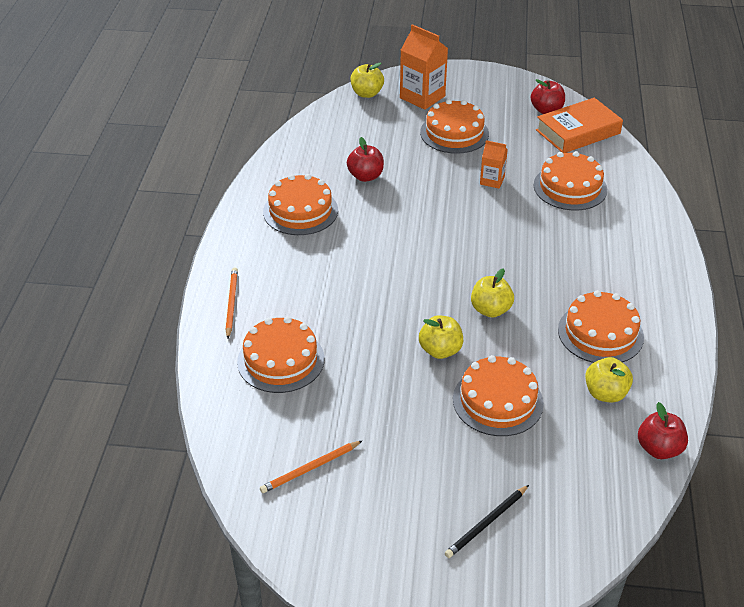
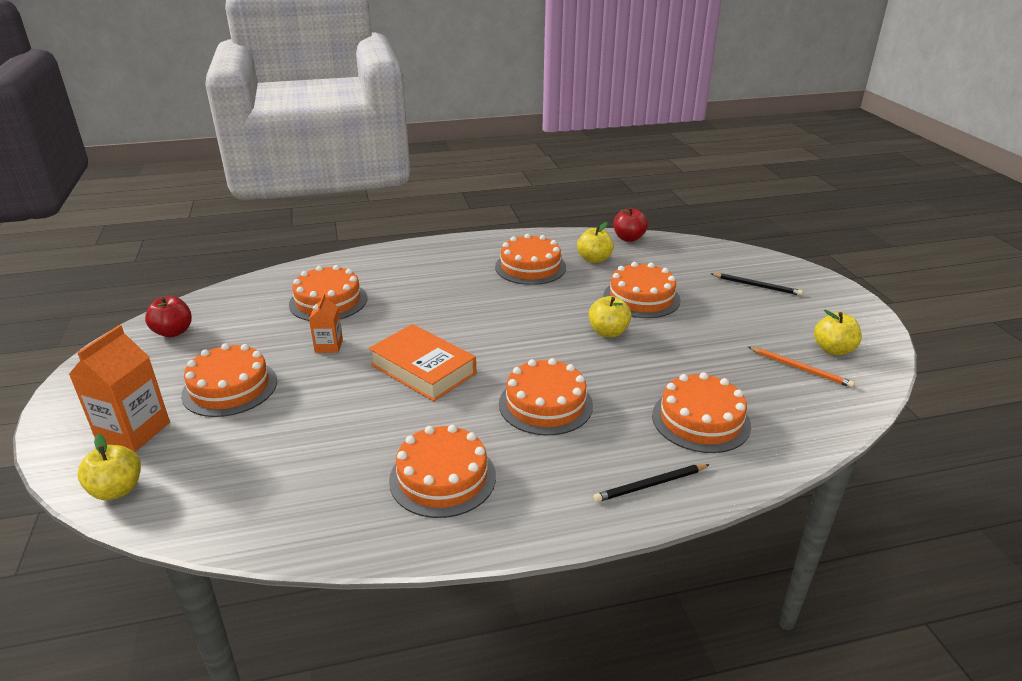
camera: 110 degrees left, 10 degrees down
orange pencil [226,267,238,339] -> black pencil [593,464,710,502]
red apple [347,137,384,182] -> none
yellow apple [471,268,514,318] -> yellow apple moved to [814,310,862,355]
orange book [536,98,623,153] -> orange book moved to [369,324,476,401]
none -> orange cake [499,358,593,436]

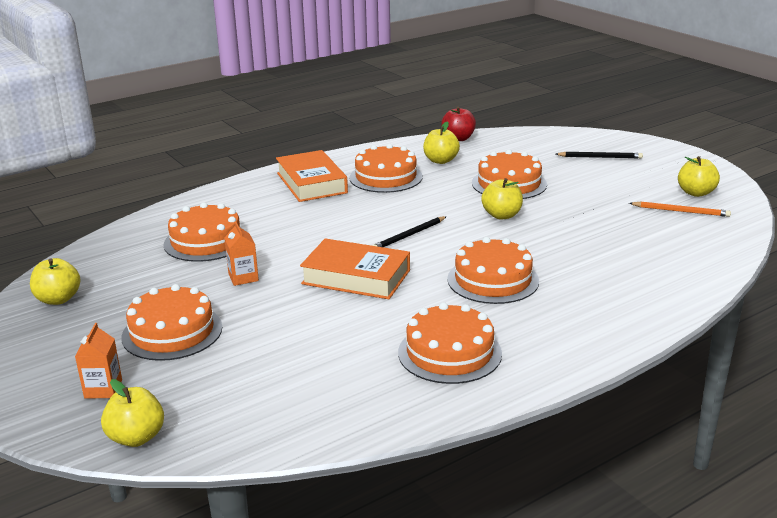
camera: 20 degrees left, 5 degrees down
orange carton [69,325,170,452] -> orange carton [75,323,122,399], size x0.56
red apple [145,296,192,337] -> yellow apple [30,258,80,305]
black pencil [593,464,710,502] -> black pencil moved to [372,216,447,247]
orange cake [652,372,751,453] -> none
none -> orange book [276,150,348,202]

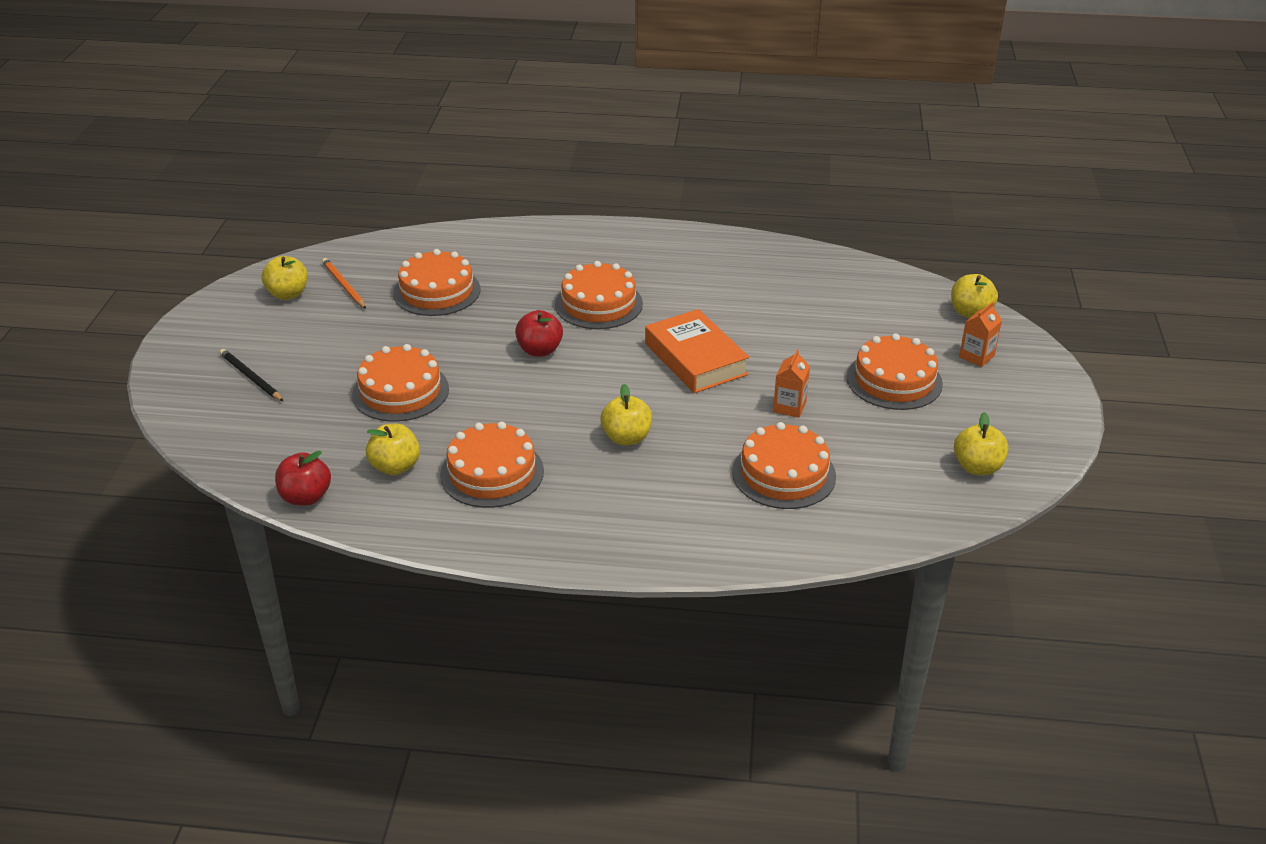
camera: 140 degrees left, 10 degrees up
orange book [276,150,348,202] -> none
black pencil [372,216,447,247] -> none
orange cake [398,302,502,384] -> orange cake moved to [393,249,480,316]
yellow apple [481,178,523,219] -> yellow apple moved to [601,384,652,445]
none -> red apple [515,310,563,357]

